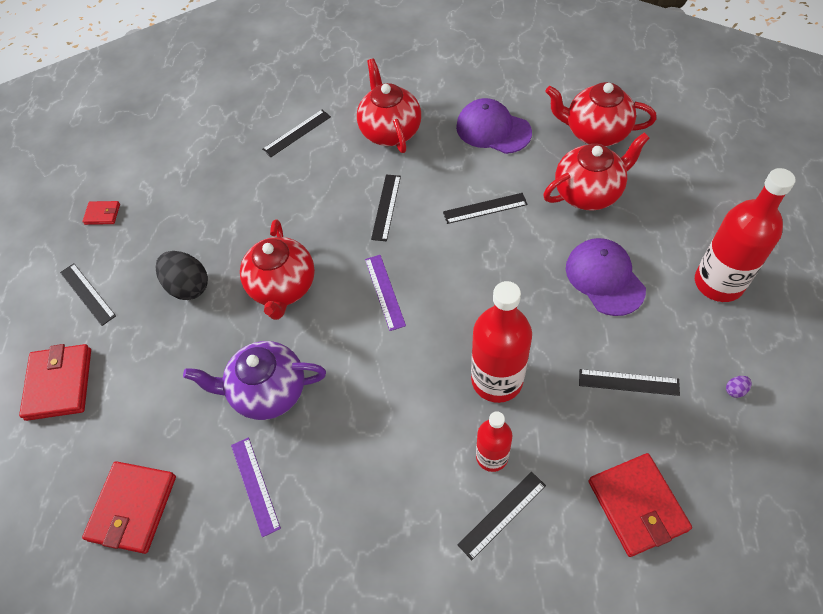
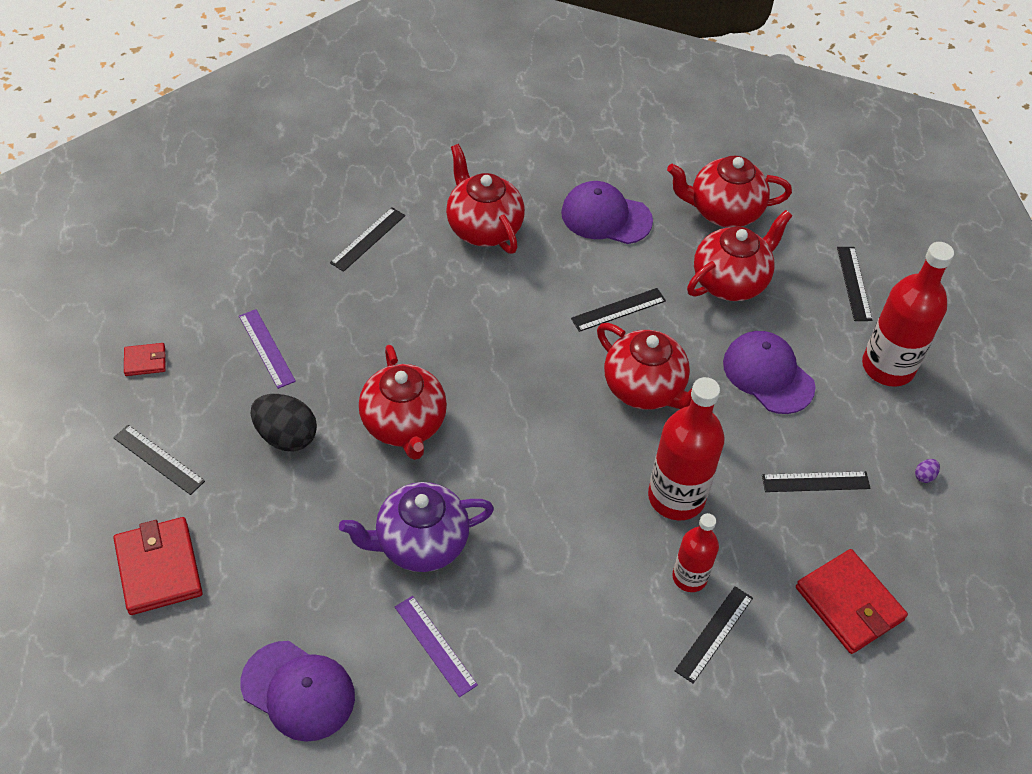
camera: 20 degrees left, 5 degrees down
red wallet [82,461,176,554] -> purple cap [241,641,355,742]
purple ruler [365,255,406,331] -> purple ruler moved to [239,309,296,389]
black ruler [371,175,401,241] -> black ruler moved to [837,247,872,321]
none -> red teapot [597,323,692,410]

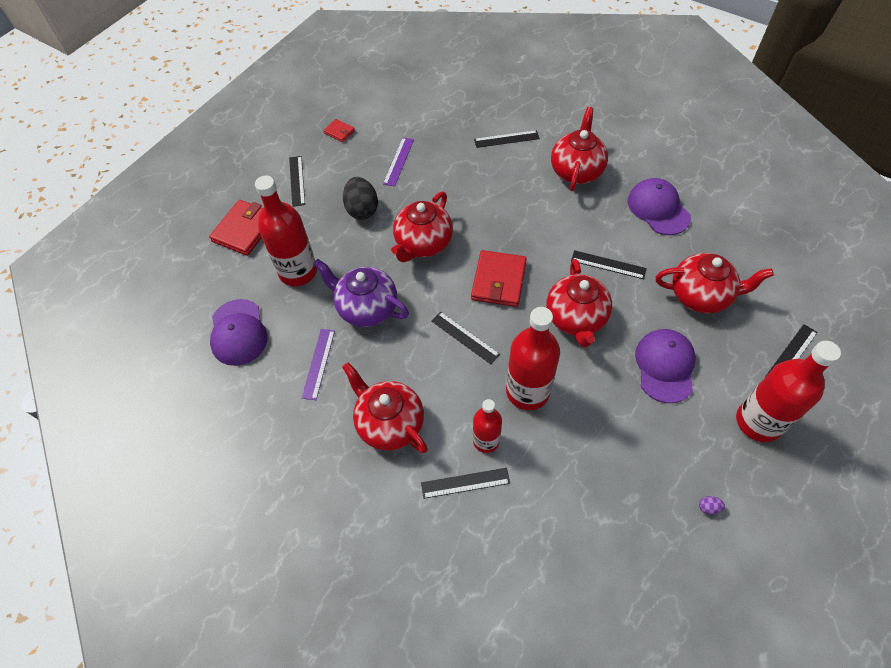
camera: 50 degrees right, 5 degrees up
red teapot [667,156,792,227] -> red teapot moved to [342,362,428,453]
black ruler [762,471,871,492] -> black ruler moved to [431,312,500,364]
red wallet [796,549,908,654] -> red wallet moved to [471,250,527,307]
none -> red bottle [255,175,317,286]

